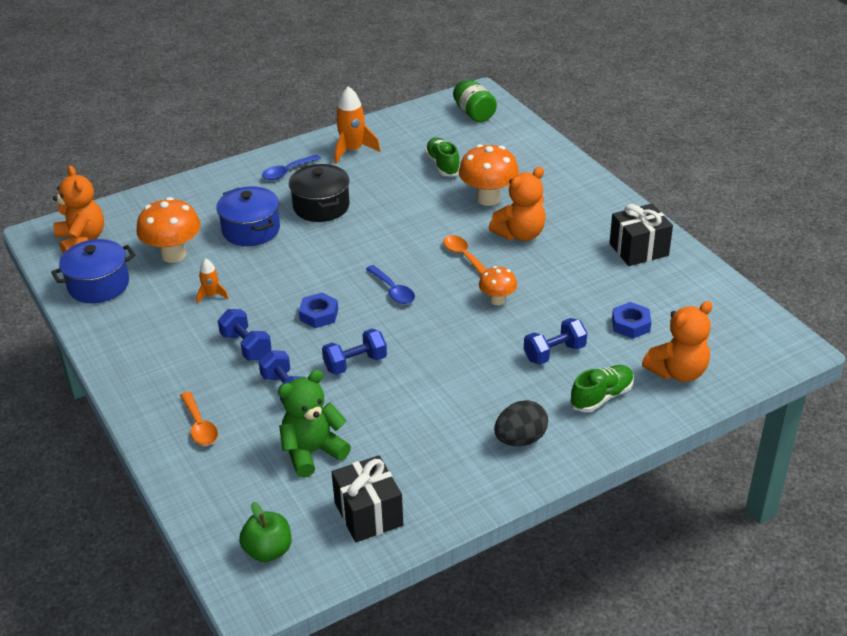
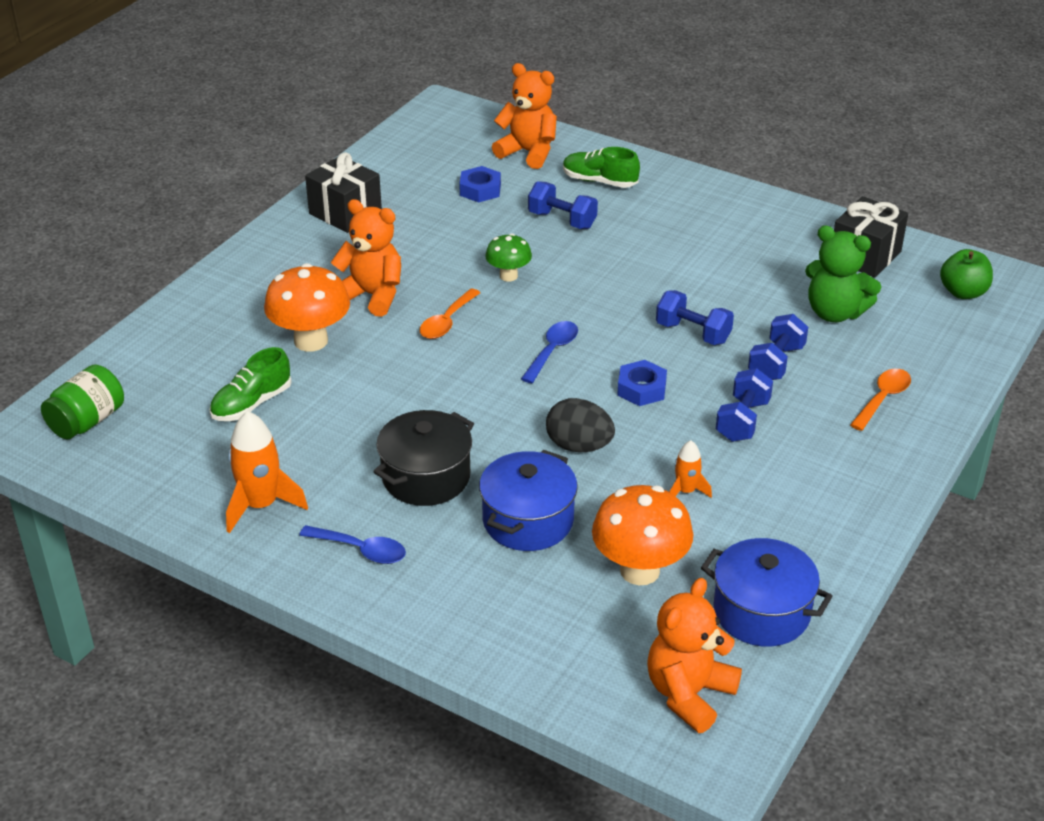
camera: 120 degrees left, 0 degrees up
orange mushroom [479,266,517,305] -> green mushroom [485,233,532,282]
black egg [494,400,548,446] -> black egg moved to [546,398,615,452]

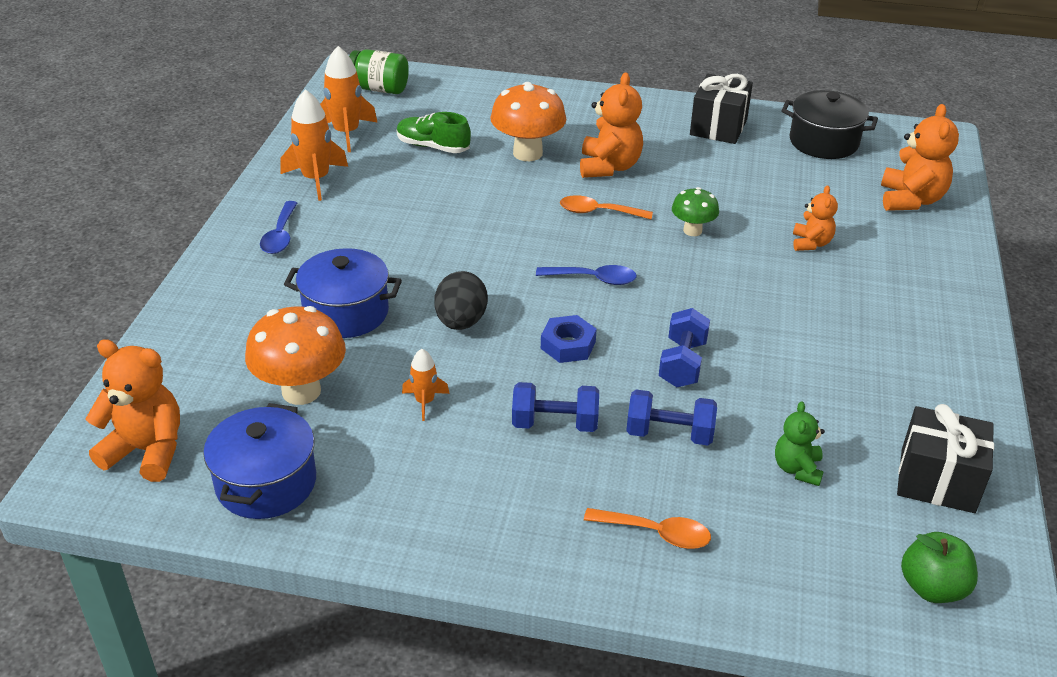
camera: 70 degrees right, 0 degrees up
black pot [373,410,474,506] -> black pot moved to [781,90,878,159]
blue nut [459,166,501,202] -> none
blue dumbbell [528,181,598,229] -> orange teddy bear [793,185,838,251]
green shoe [563,147,640,188] -> none
green teddy bear [805,225,881,322] -> green teddy bear [775,401,825,486], size x0.59
none -> orange rocket [320,46,378,152]

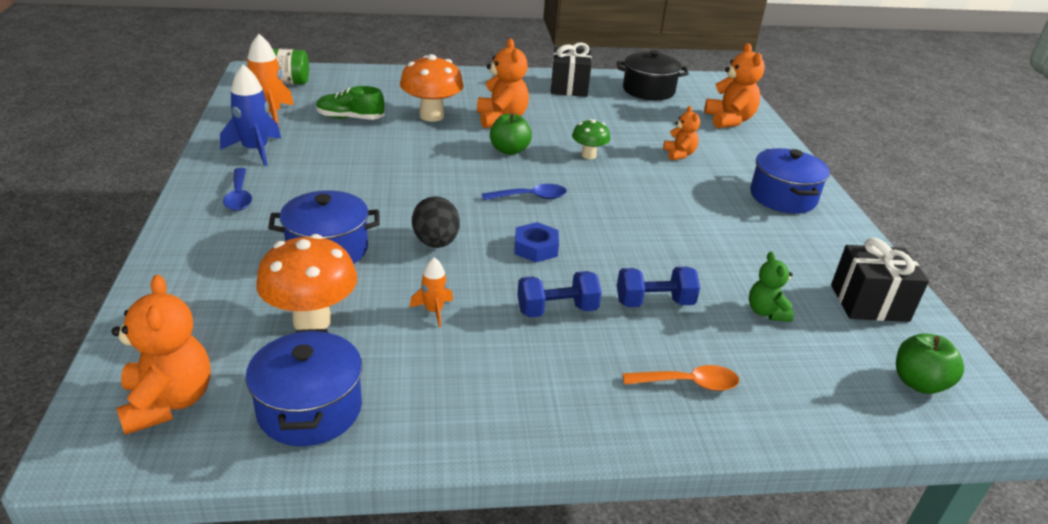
camera: 20 degrees left, 5 degrees down
orange teddy bear [86,339,180,482] -> orange teddy bear turned 75 degrees clockwise [112,275,211,435]
orange rocket [280,89,348,201] -> blue rocket [220,65,281,166]
orange spoon [560,195,653,220] -> green apple [490,113,532,155]
blue dumbbell [659,308,710,387] -> none
none -> blue pot [750,148,830,213]

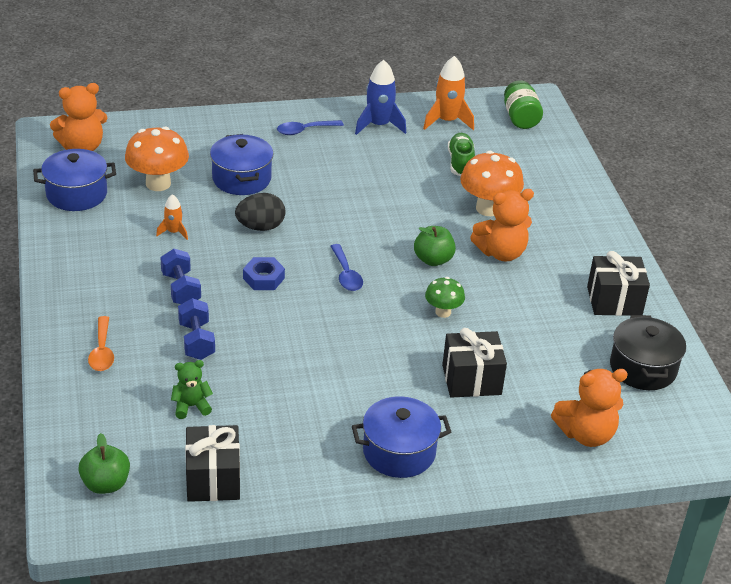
camera: 85 degrees right, 5 degrees up
orange teddy bear [663,106,700,160] -> black gift [442,328,507,398]

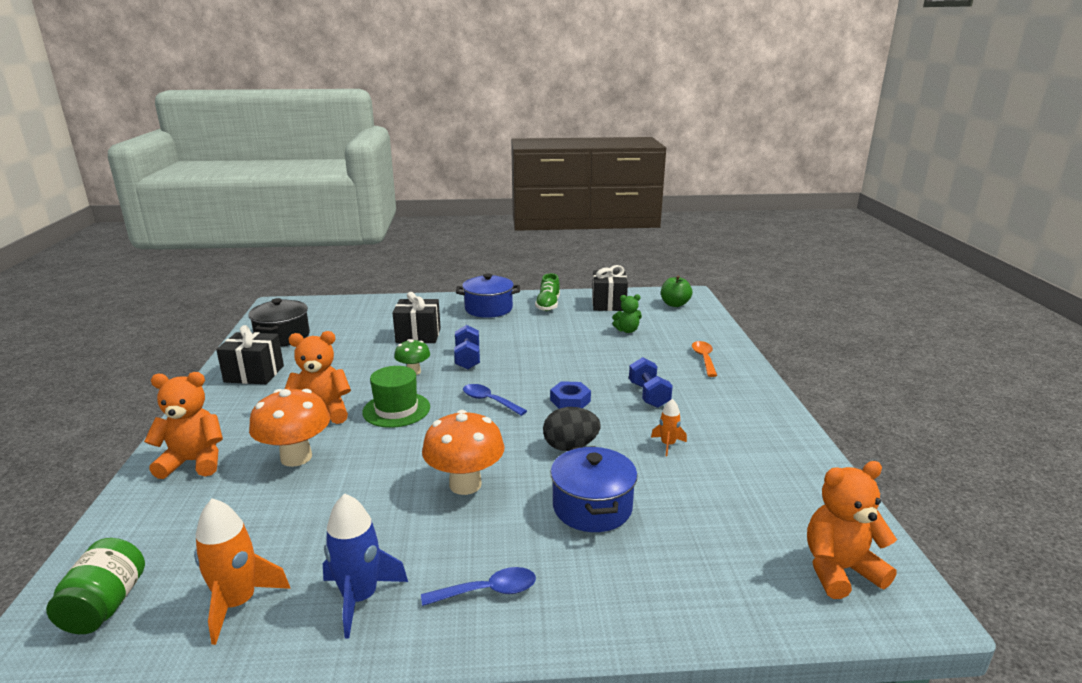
camera: 170 degrees left, 15 degrees down
blue pot [33,149,116,211] -> none
orange mushroom [125,127,189,191] -> orange mushroom moved to [422,410,504,495]
blue dumbbell [178,298,215,360] -> blue dumbbell moved to [454,325,480,369]
blue spoon [331,244,363,291] -> blue spoon turned 45 degrees counterclockwise [463,384,527,416]
green apple [414,226,456,266] -> green hat [362,366,430,428]
green shoe [448,133,475,176] -> green shoe moved to [535,273,560,311]
orange teddy bear [551,369,628,447] -> orange teddy bear moved to [144,372,223,479]

